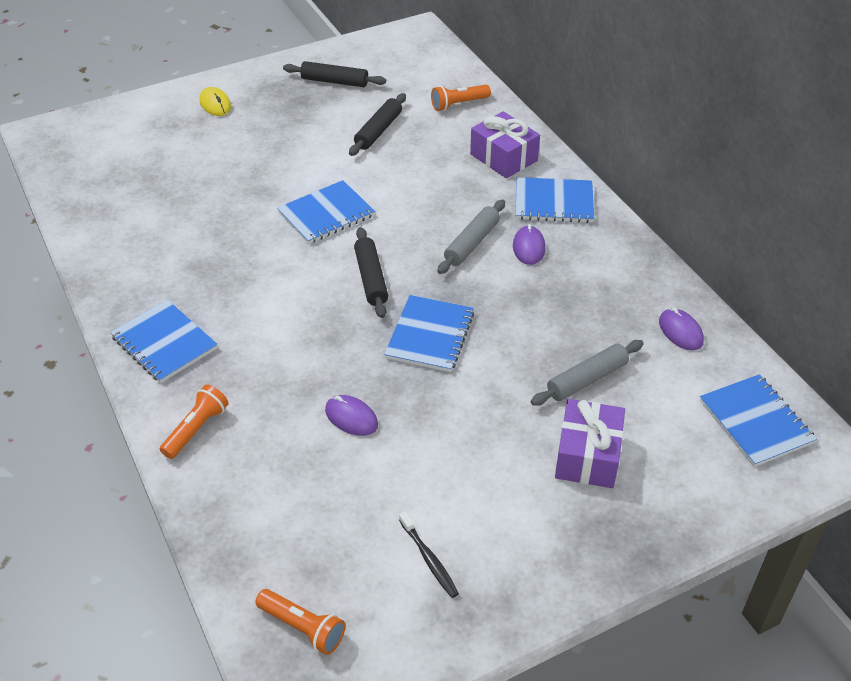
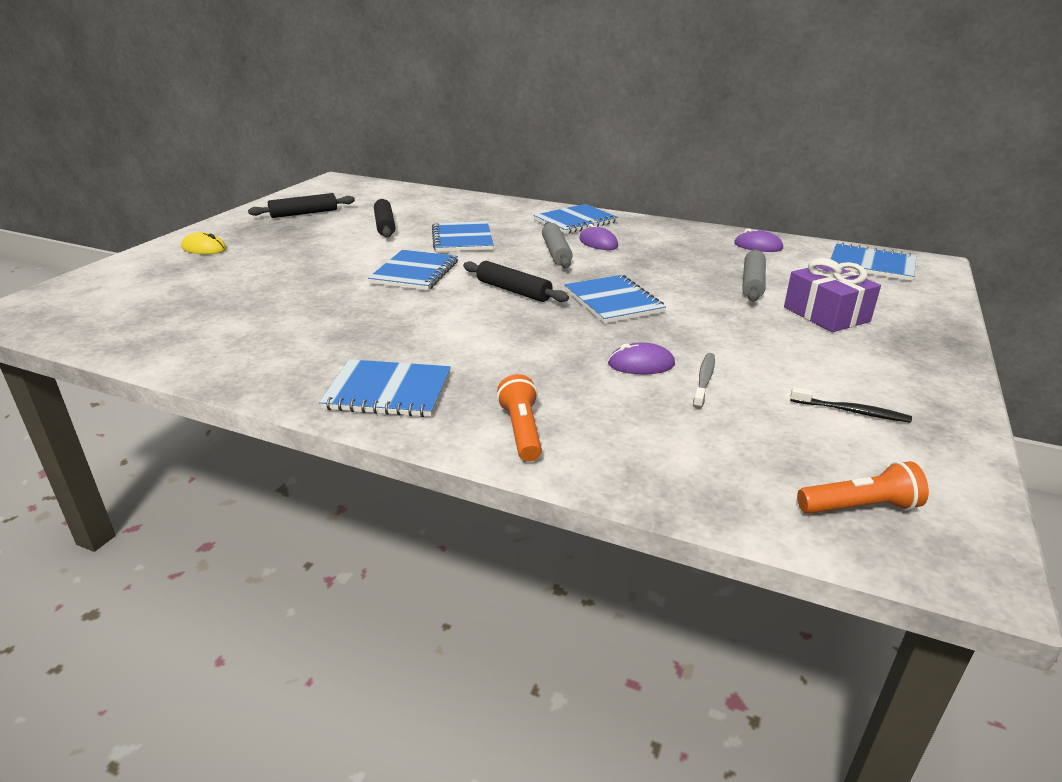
camera: 40 degrees left, 15 degrees down
orange flashlight [431,85,491,111] -> none
purple gift [470,111,540,178] -> none
none -> blue notebook [432,221,494,252]
none -> grey toothbrush [693,353,715,409]

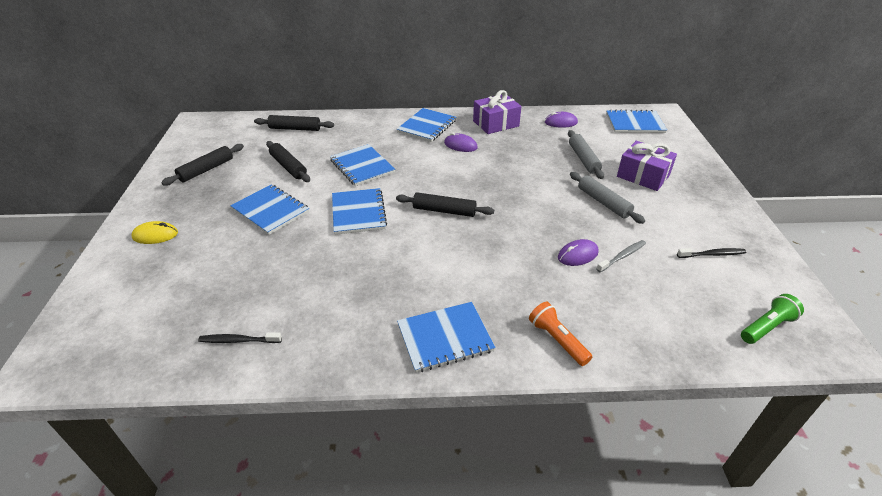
camera: 25 degrees left, 10 degrees up
grey rolling pin [542,222,573,268] -> grey rolling pin moved to [570,172,645,224]
blue notebook [564,275,666,324] -> blue notebook moved to [230,184,309,235]
grey toothbrush [693,353,715,409] -> grey toothbrush turned 60 degrees clockwise [596,240,646,272]
orange flashlight [797,461,929,514] -> green flashlight [741,294,804,344]
none -> black toothbrush [198,332,282,343]
none -> black rolling pin [254,115,334,131]
none -> purple gift [473,90,522,134]

